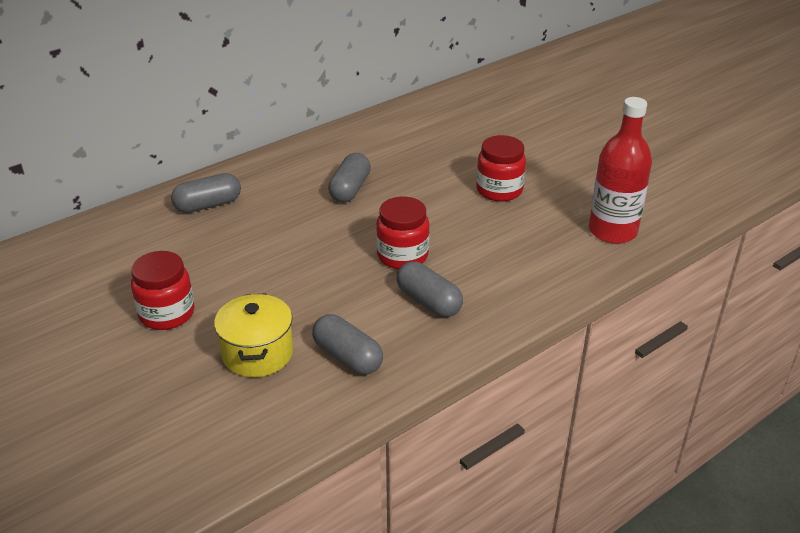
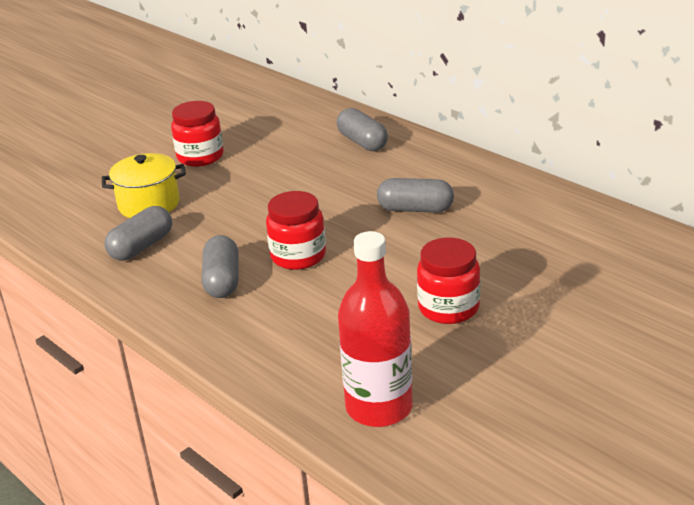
camera: 85 degrees right, 5 degrees down
grey capsule [397,261,463,317] -> grey capsule turned 45 degrees counterclockwise [202,235,238,298]

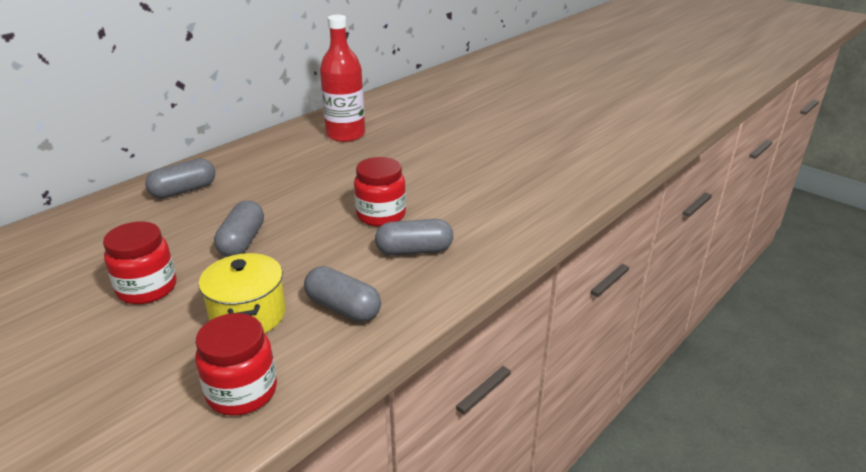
camera: 95 degrees left, 0 degrees up
red bottle [338,231,413,427] -> red bottle moved to [320,15,365,142]
grey capsule [377,178,454,213] -> grey capsule moved to [214,201,264,257]
red jar [417,238,480,324] -> red jar moved to [195,313,277,416]

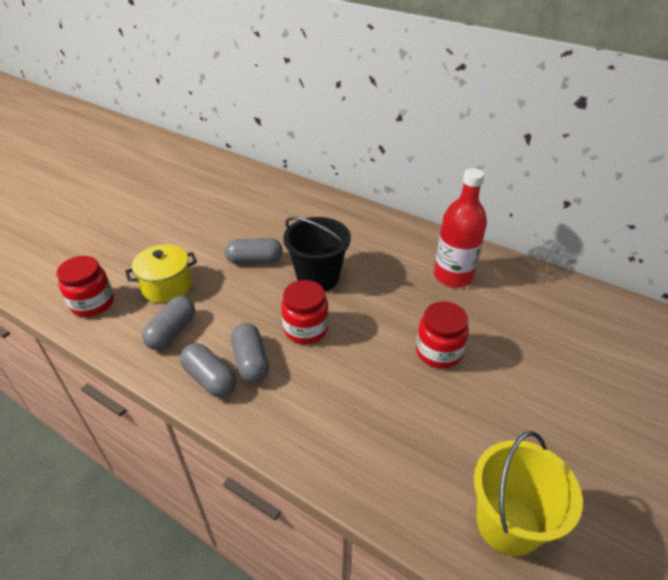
camera: 80 degrees right, 10 degrees up
red jar [103,221,176,304] -> red jar moved to [416,302,469,368]
grey capsule [145,158,215,199] -> grey capsule moved to [180,343,236,397]
none -> black bucket [283,217,351,291]
none -> yellow bucket [474,431,583,556]

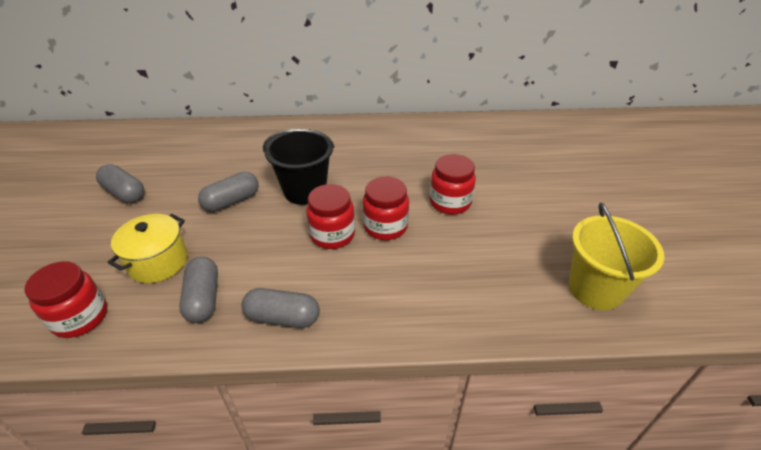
camera: 35 degrees left, 0 degrees up
grey capsule [231,323,269,383] -> grey capsule moved to [96,164,144,203]
red bottle [434,168,487,287] -> none
none -> red jar [363,176,409,240]

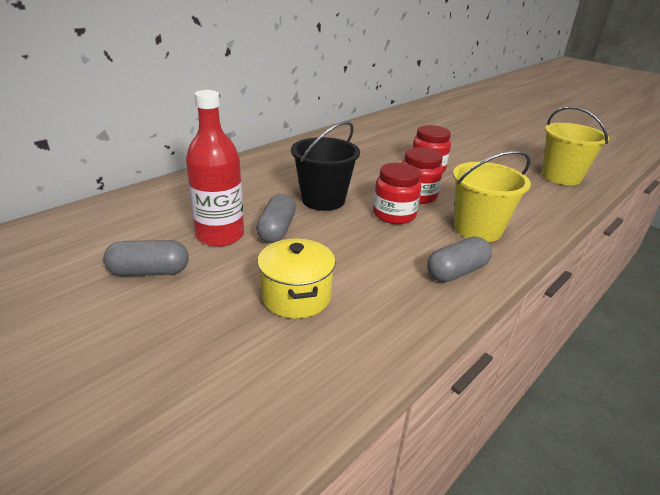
camera: 45 degrees left, 10 degrees down
red jar [24,261,107,338] -> none
grey capsule [179,257,218,323] -> none
none -> red bottle [186,90,244,247]
none -> yellow bucket [453,150,531,242]

